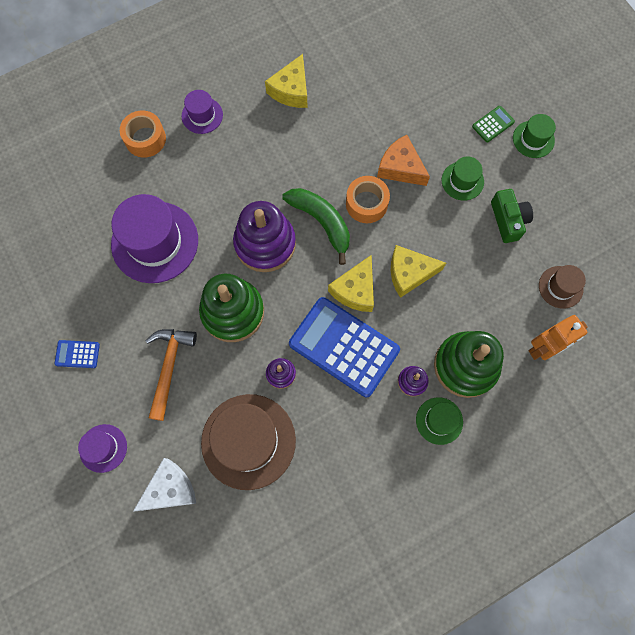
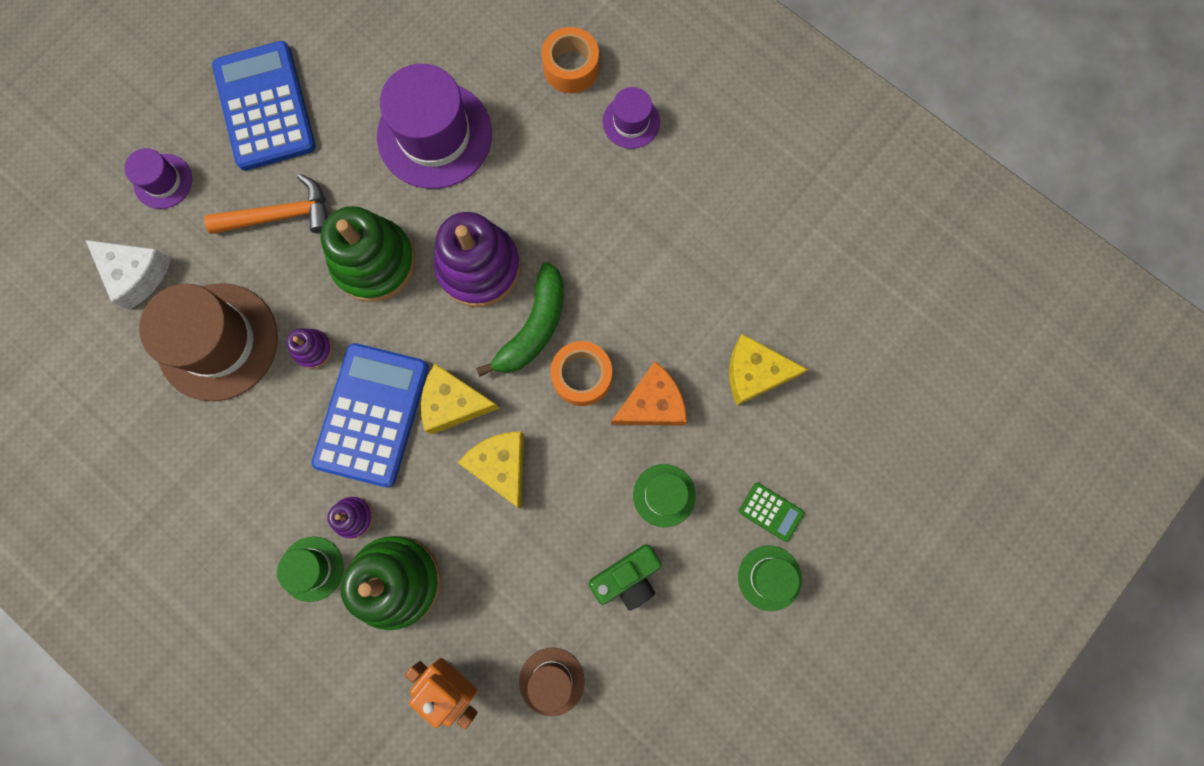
camera: 70 degrees right, 5 degrees up
blue calculator [54,340,100,368] -> blue calculator [212,41,316,171], size x2.36
yellow cheese [265,54,307,108] -> yellow cheese moved to [729,334,808,405]
orange cheese [377,135,430,186] -> orange cheese turned 45 degrees clockwise [611,361,687,426]

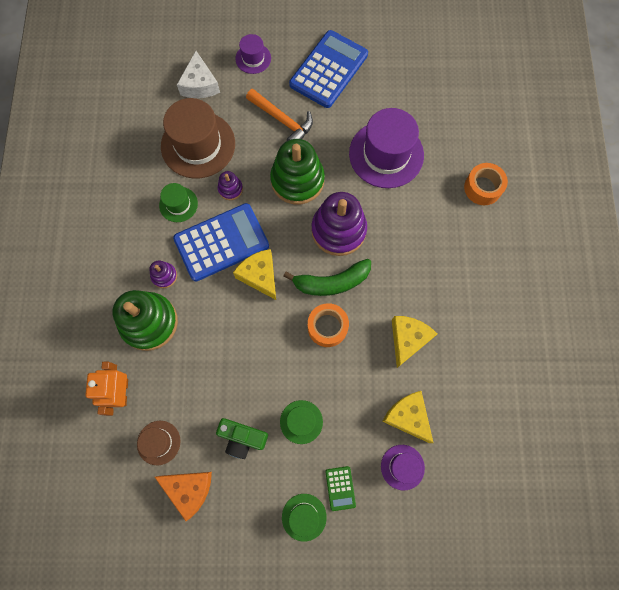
camera: 50 degrees right, 5 degrees down
green hat [277,536,344,602] -> green hat moved to [159,183,198,222]
yellow cheese [458,432,524,508] -> yellow cheese moved to [392,316,437,368]
purple hat [603,87,660,149] -> purple hat moved to [381,445,425,490]
orange cheese [611,361,687,426] -> orange cheese moved to [155,472,212,521]

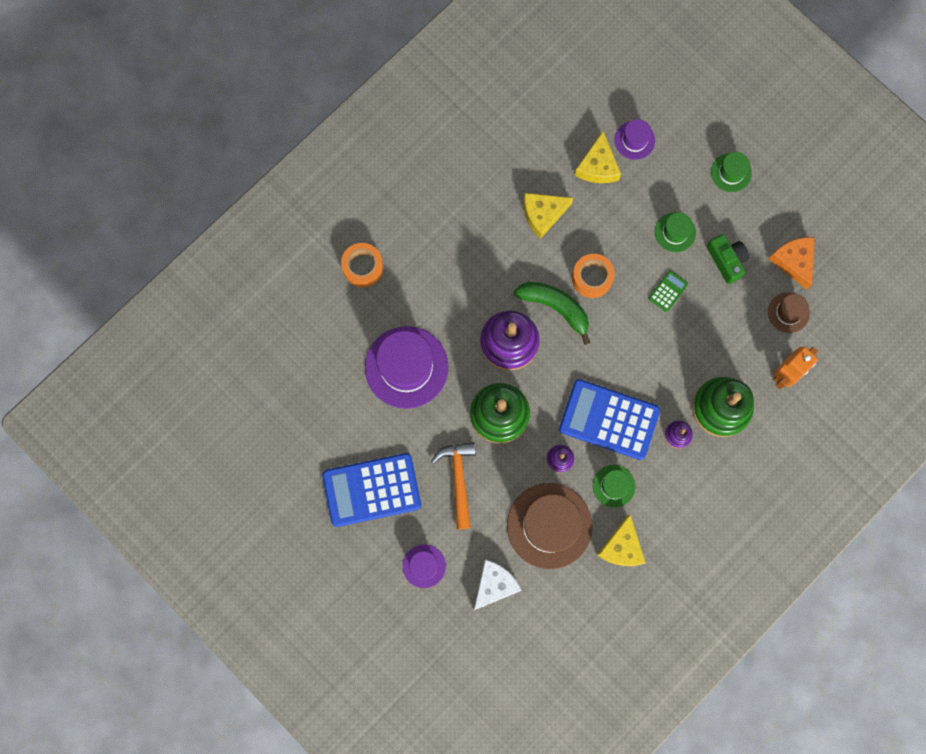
camera: 135 degrees left, 5 degrees up
yellow cheese [233,249,276,300] -> yellow cheese moved to [597,514,646,566]
green calculator [325,466,356,511] -> green calculator moved to [649,270,688,312]

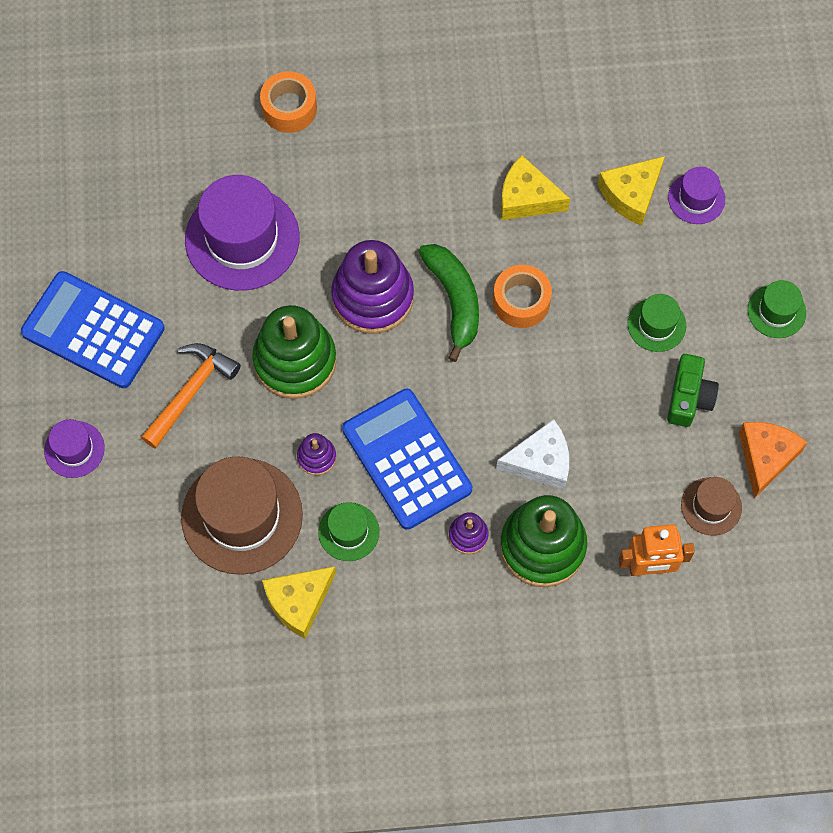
camera: 40 degrees right, 10 degrees down
white cheese [474,559,522,610] -> white cheese moved to [496,419,569,490]
green calculator [649,270,688,312] -> none

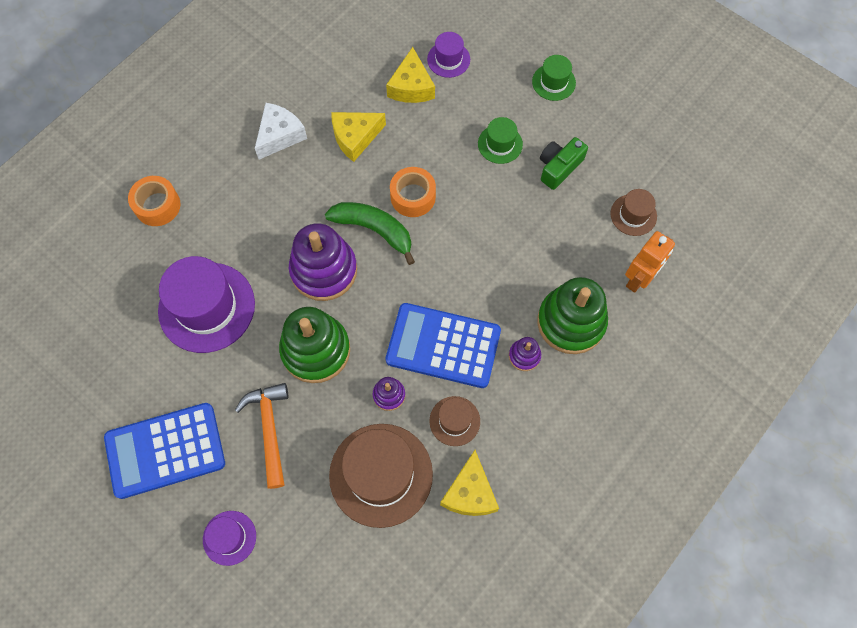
camera: 45 degrees left, 0 degrees up
green hat [318,502,380,561] -> brown hat [429,396,480,446]
white cheese [496,419,569,490] -> white cheese moved to [255,103,307,160]
green camera [667,354,719,427] -> green camera turned 105 degrees counterclockwise [540,137,588,190]
orange cheese [739,422,808,499] -> none

